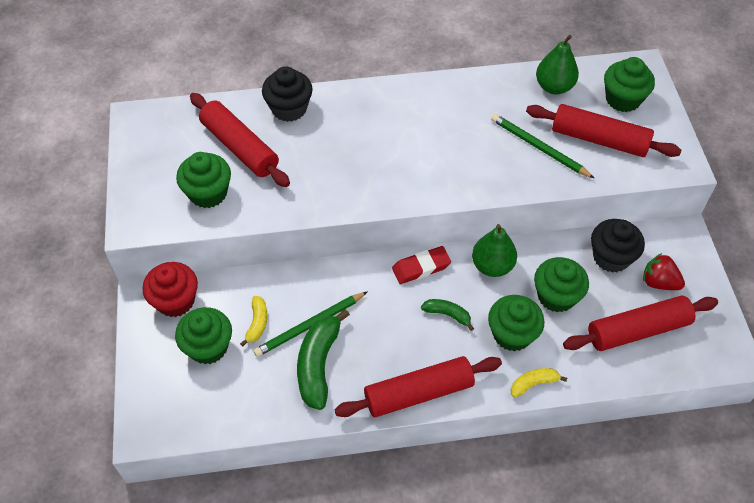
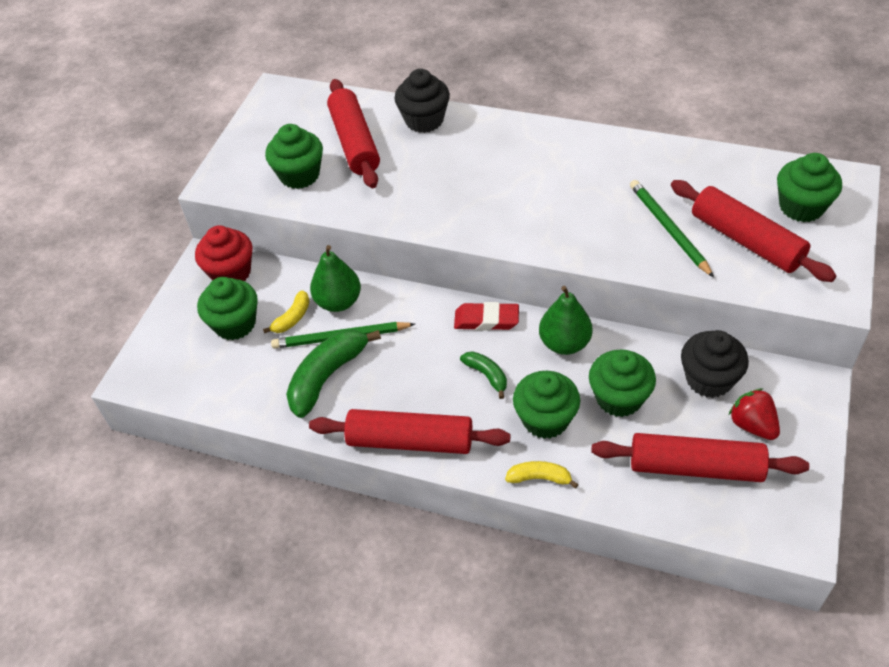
camera: 30 degrees right, 5 degrees down
green pear [536,35,579,95] -> green pear moved to [310,245,361,312]

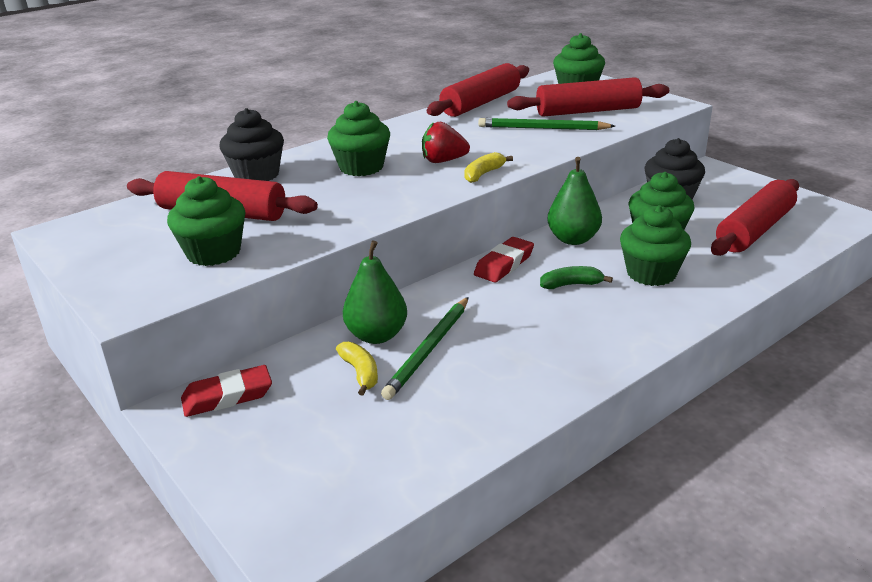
camera: 60 degrees left, 20 degrees down
red cupcake [195,225,253,281] -> red eraser [181,365,272,417]
green cupcake [197,277,258,340] -> green cupcake moved to [327,101,390,176]
green banana [286,330,381,418] -> none
red rolling pin [309,409,511,454] -> red rolling pin moved to [427,63,529,117]
yellow banana [505,461,579,489] -> yellow banana moved to [464,152,513,183]
red strawberry [729,388,780,440] -> red strawberry moved to [422,122,470,163]

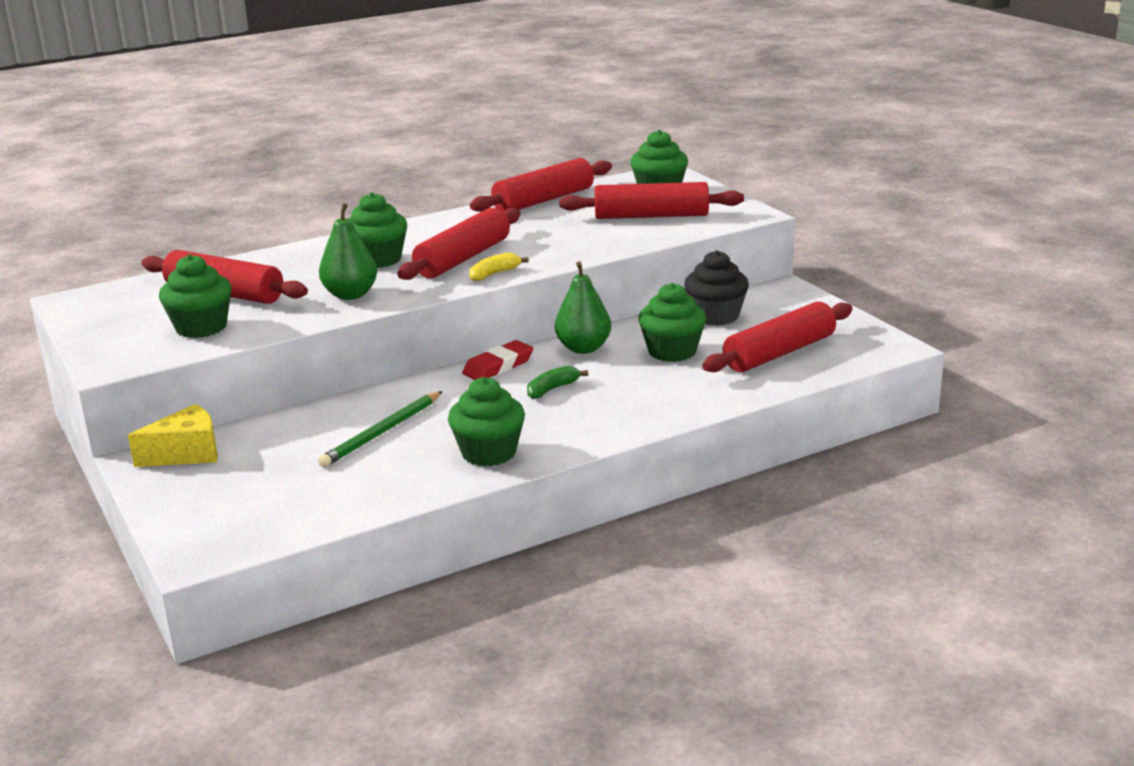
camera: 10 degrees right, 5 degrees down
red eraser [181,365,272,417] -> yellow cheese [128,404,218,467]
black cupcake [219,108,284,181] -> none
yellow banana [336,342,378,395] -> none
green pear [343,240,407,344] -> green pear moved to [319,203,377,300]
red strawberry [422,122,470,163] -> red rolling pin [397,208,521,280]
green pencil [478,118,615,130] -> none
green banana [540,266,613,289] -> green banana turned 45 degrees counterclockwise [527,366,588,399]
green cupcake [620,205,691,286] -> green cupcake moved to [448,377,525,467]

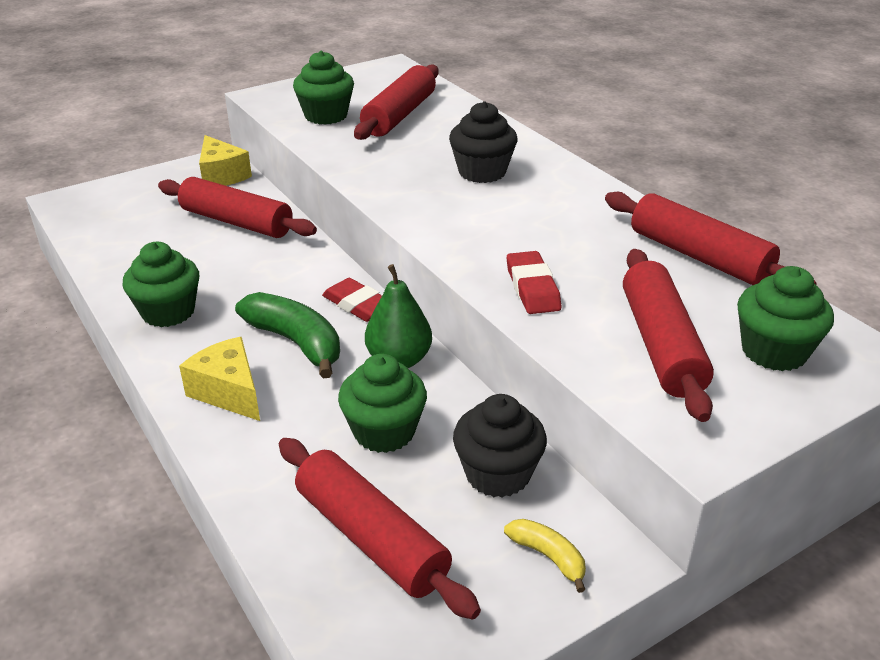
camera: 85 degrees right, 10 degrees up
green pencil [318,391,443,467] -> none
green pear [319,203,377,300] -> none
green cupcake [348,192,407,268] -> black cupcake [449,101,517,183]
red rolling pin [397,208,521,280] -> red rolling pin moved to [158,177,317,238]
yellow banana [469,252,529,281] -> yellow banana moved to [504,519,586,593]
green banana [527,366,588,399] -> green banana [235,292,340,378], size x1.89
none -> yellow cheese [179,337,260,421]
none -> red eraser [507,251,561,314]

